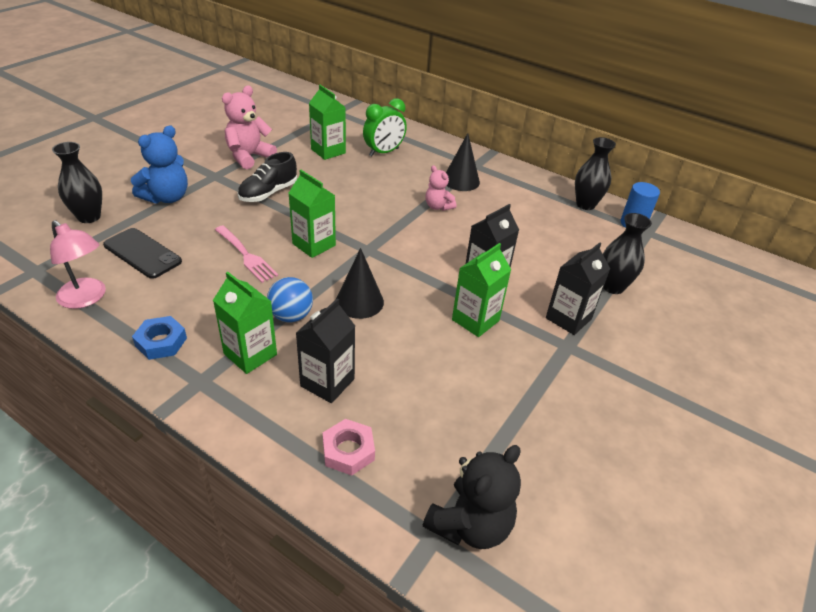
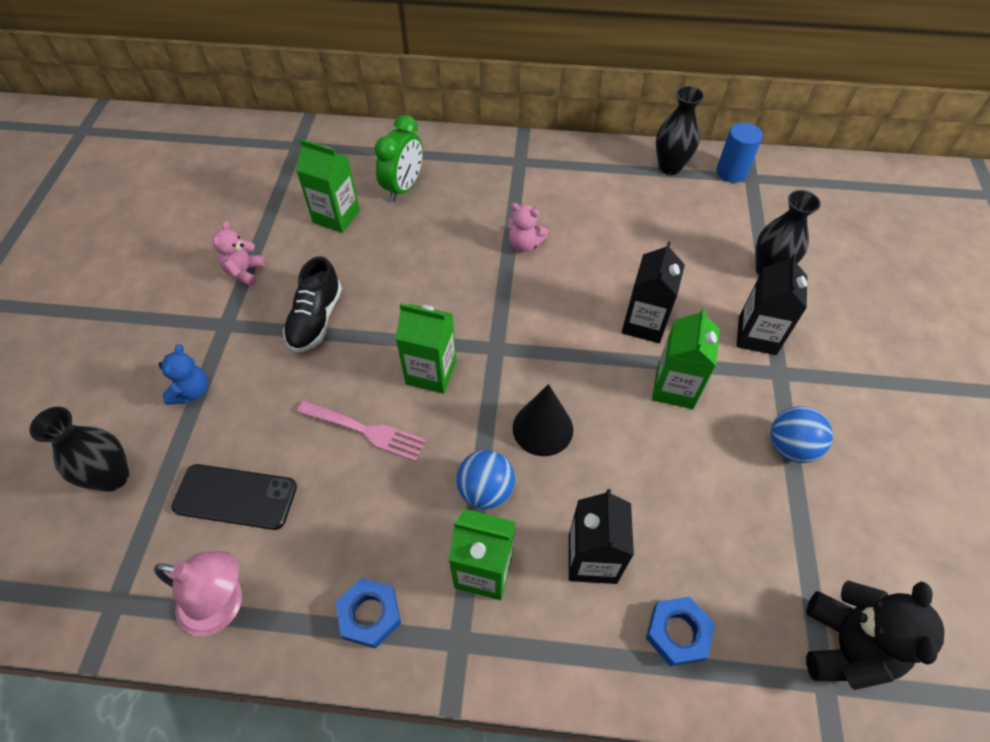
camera: 25 degrees left, 15 degrees up
blue teddy bear [131,126,188,204] -> blue teddy bear [159,344,208,405], size x0.60
pink teddy bear [222,86,277,169] -> pink teddy bear [213,221,265,286], size x0.60
pink nut [323,419,375,476] -> blue nut [646,597,715,666]
black cone [446,133,480,191] -> none
none -> blue ball [770,406,833,463]

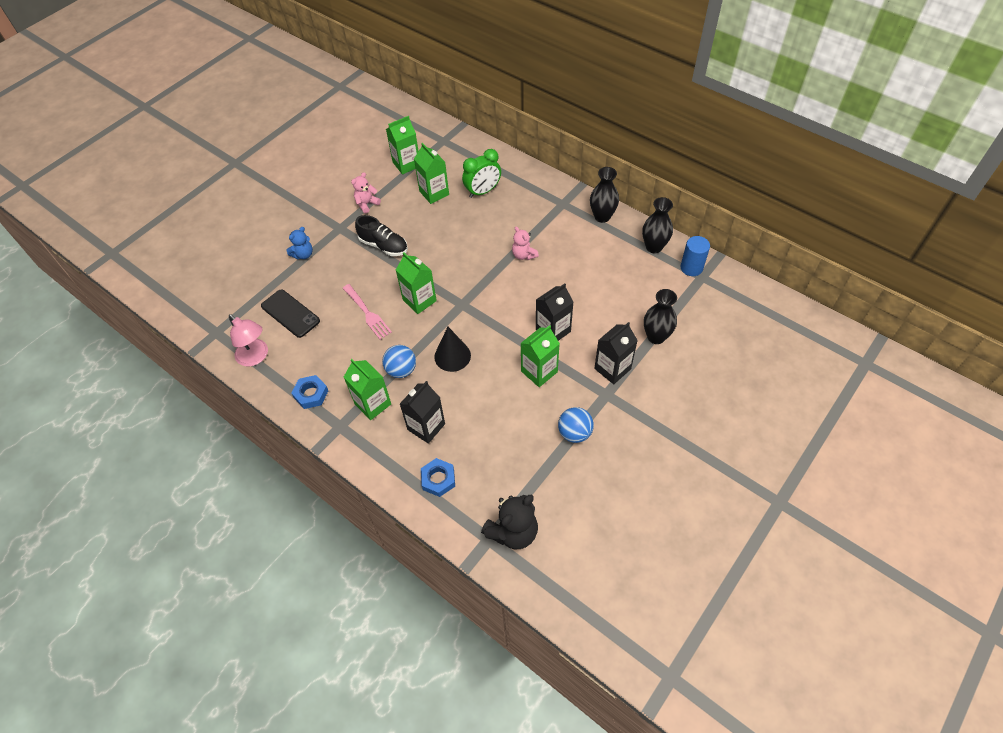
camera: 35 degrees right, 0 degrees up
black vase [30,407,129,492] -> black vase moved to [590,167,619,223]
black shoe [283,256,342,352] -> black shoe turned 105 degrees counterclockwise [355,215,408,256]
none -> green carton [386,116,418,175]

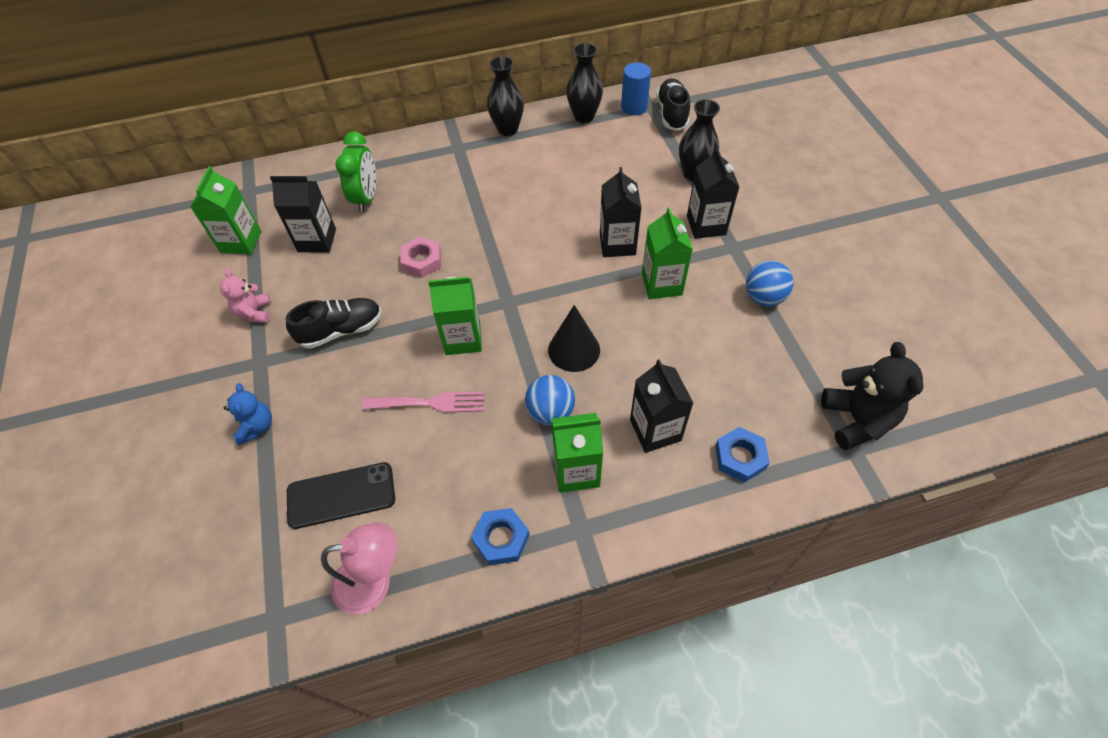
camera: 55 degrees left, 0 degrees up
green carton [414,143,449,204] -> black carton [270,176,336,252]
pink teddy bear [512,227,539,260] -> none
none -> pink nut [400,236,441,278]
none -> black shoe [656,78,690,131]

